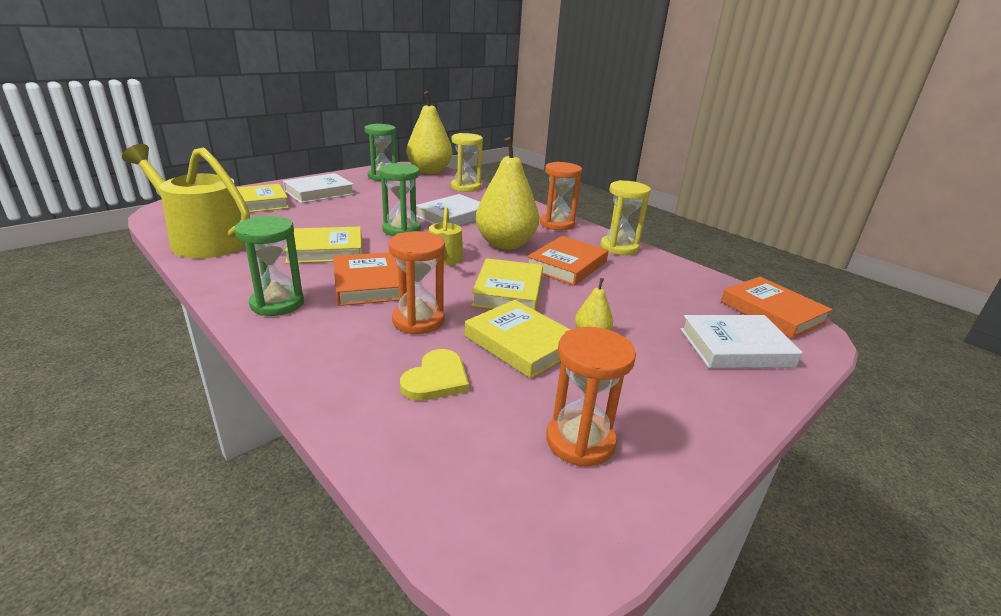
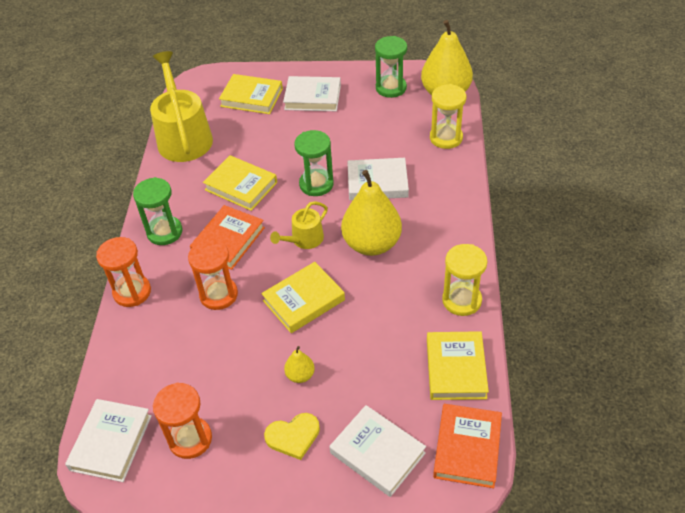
camera: 50 degrees right, 20 degrees up
yellow heart [400,349,469,401] -> yellow heart moved to [264,413,320,460]
yellow book [465,300,571,379] -> yellow book moved to [427,331,489,400]
orange book [527,236,608,286] -> none
orange hourglass [540,162,582,230] -> orange hourglass moved to [96,237,151,307]
none -> white book [65,399,152,482]

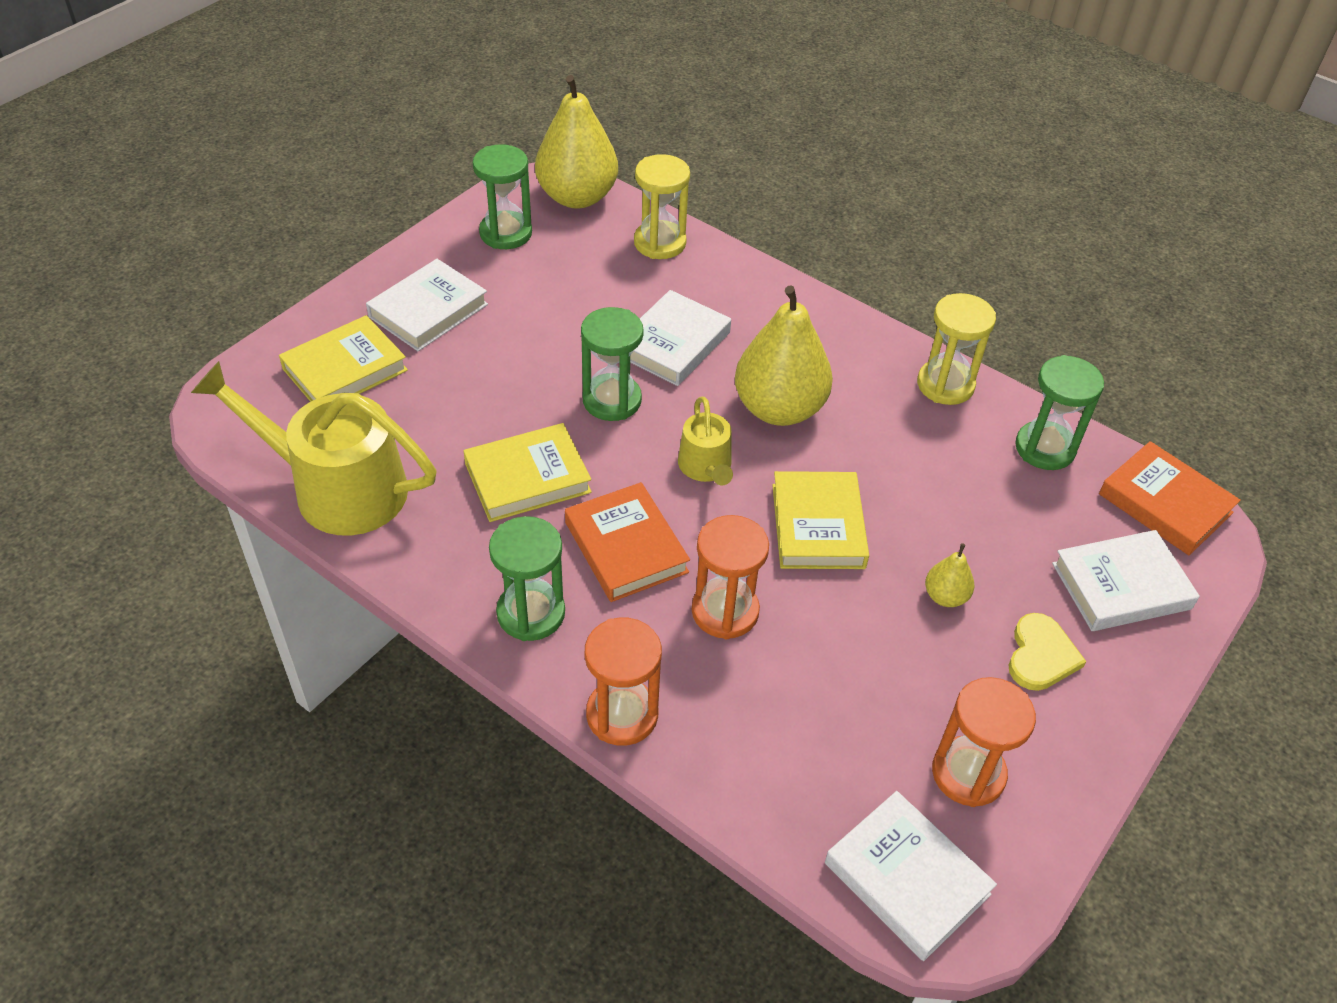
camera: 60 degrees left, 0 degrees up
yellow book [427,331,489,400] -> green hourglass [1015,355,1104,470]

